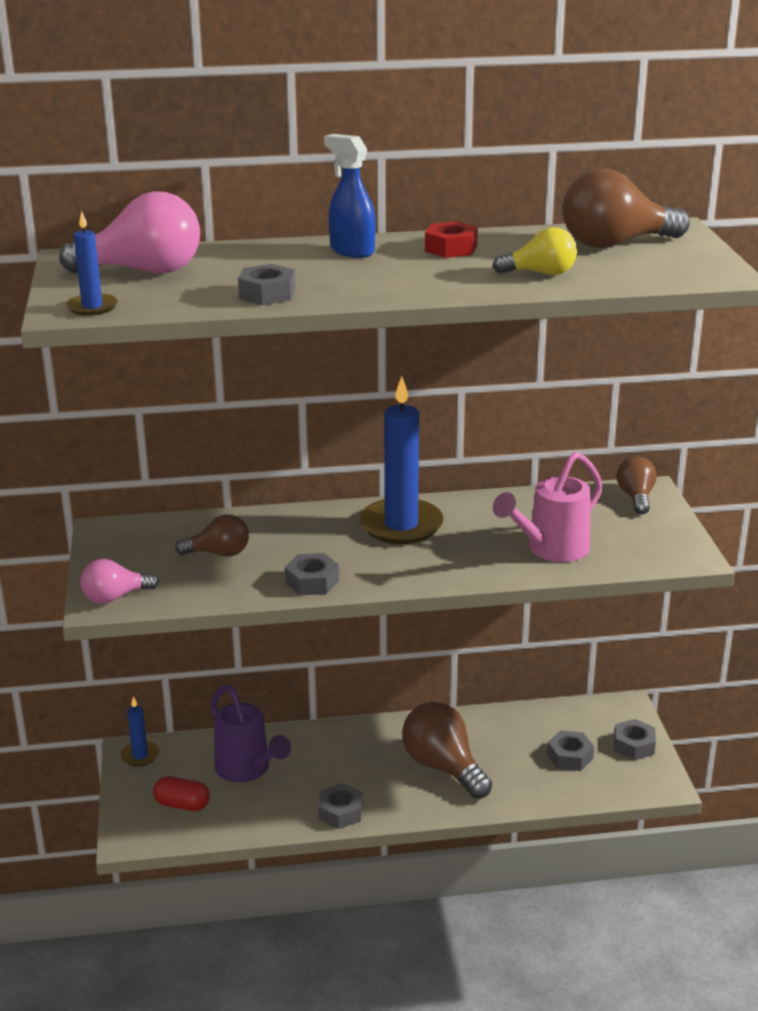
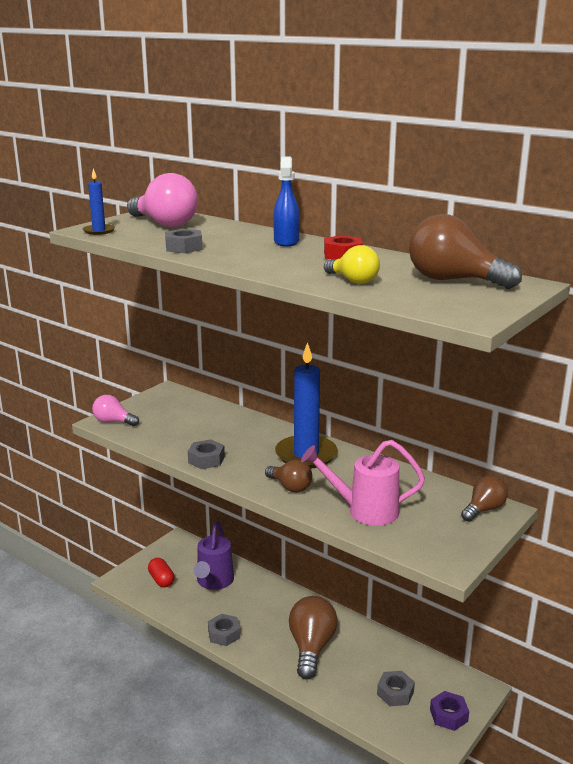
camera: 45 degrees right, 5 degrees down
blue candle [121,696,159,767] -> none
brown light bulb [175,514,249,556] -> brown light bulb moved to [265,460,312,493]
grey nut [614,719,656,760] -> purple nut [430,691,469,731]

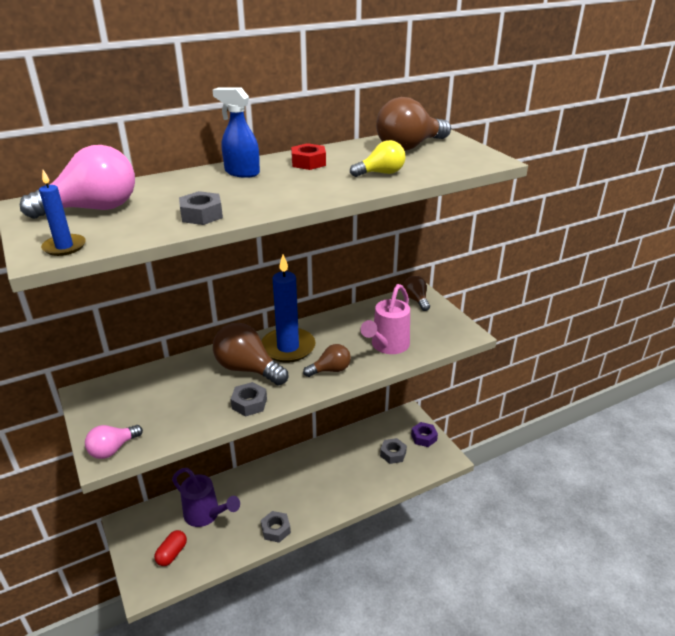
camera: 65 degrees left, 10 degrees up
red capsule [148,558,175,587] -> red capsule turned 60 degrees counterclockwise [154,530,187,566]
brown light bulb [289,596,338,680] -> brown light bulb moved to [213,323,288,385]

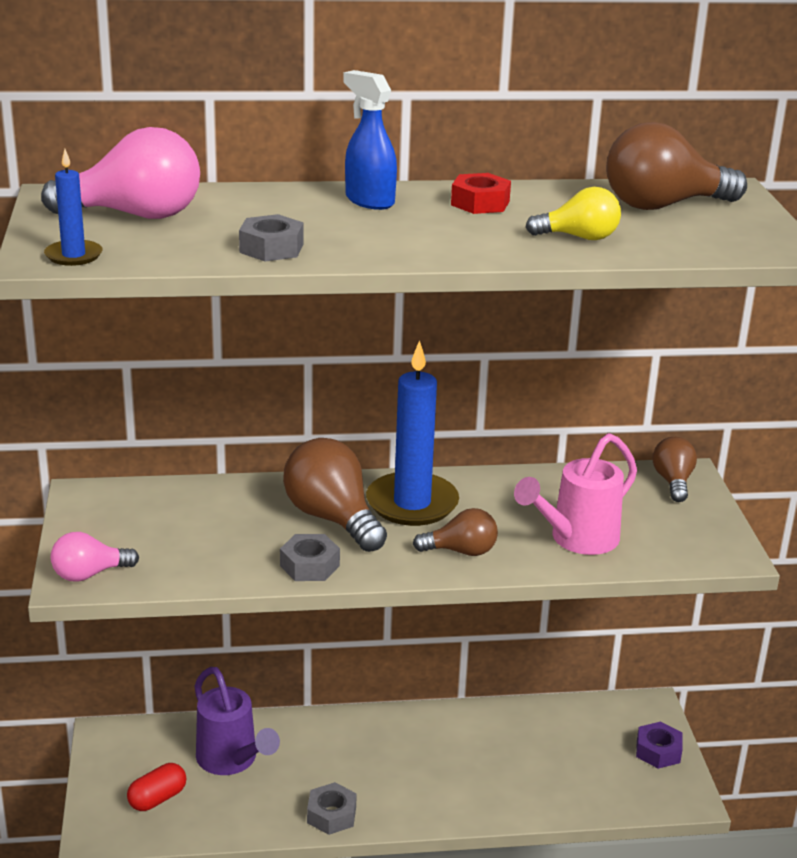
camera: 20 degrees right, 5 degrees down
grey nut [380,438,407,464] -> none

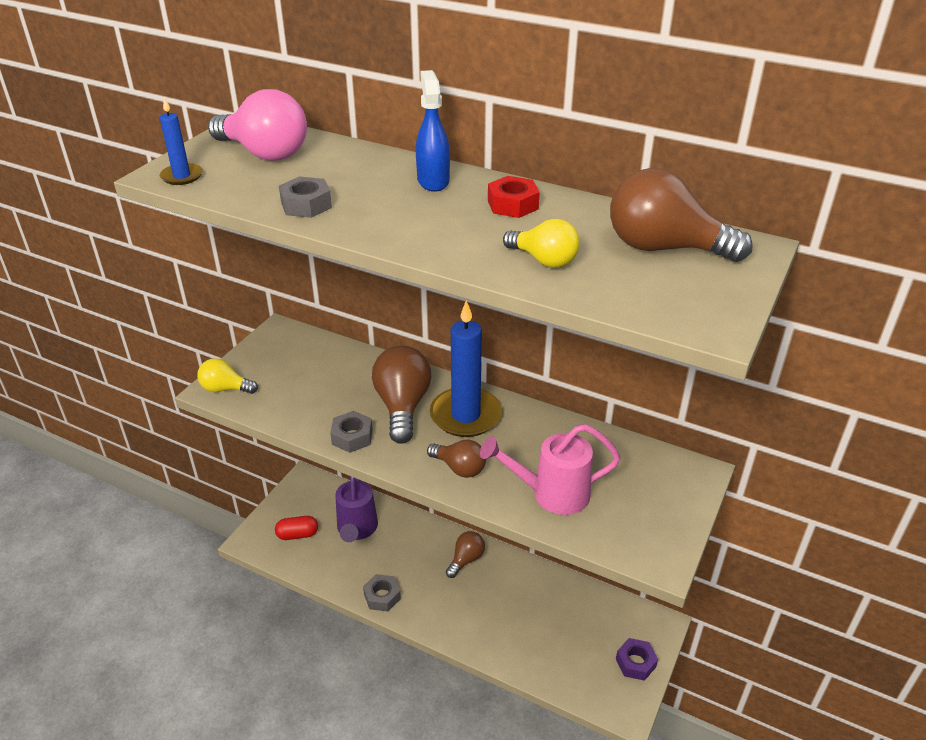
camera: 35 degrees right, 10 degrees up
pink light bulb [51,532,139,582] -> yellow light bulb [198,358,258,394]
brown light bulb [653,437,697,502] -> brown light bulb moved to [446,531,485,578]

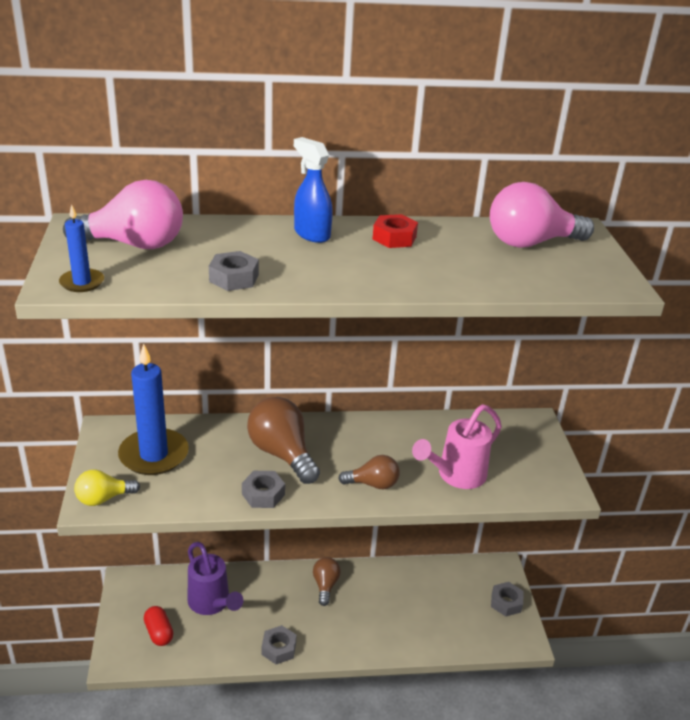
camera: 35 degrees left, 5 degrees down
red capsule [275,516,318,540] -> red capsule turned 75 degrees counterclockwise [144,606,173,646]
blue candle [430,300,502,437] -> blue candle moved to [118,343,189,475]
yellow light bulb [503,219,580,268] -> none
brown light bulb [610,168,753,262] -> pink light bulb [490,182,594,248]
purple nut [616,638,658,681] -> grey nut [491,582,523,616]

